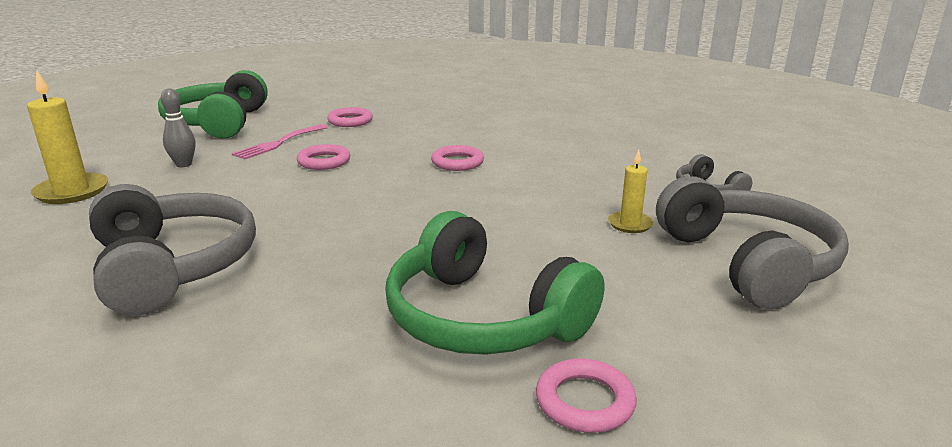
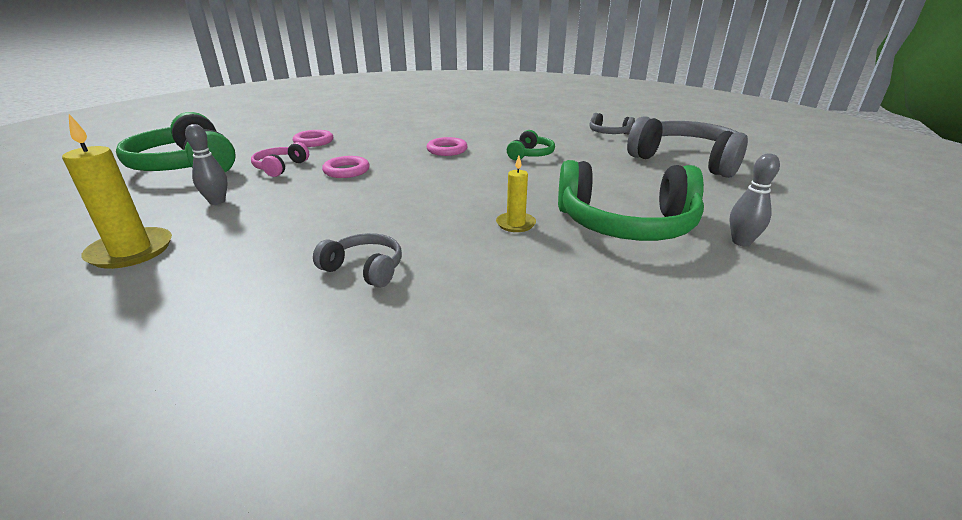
camera: 35 degrees left, 5 degrees up
grey headphones [89,184,256,316] -> grey headphones [313,233,402,288], size x0.48
pink fork [232,124,328,160] -> pink headphones [251,142,309,177]
pink ring [536,359,637,433] -> grey bowling pin [729,154,780,247]
yellow candle [608,150,653,233] -> yellow candle moved to [496,155,536,232]
none -> green headphones [507,130,555,160]

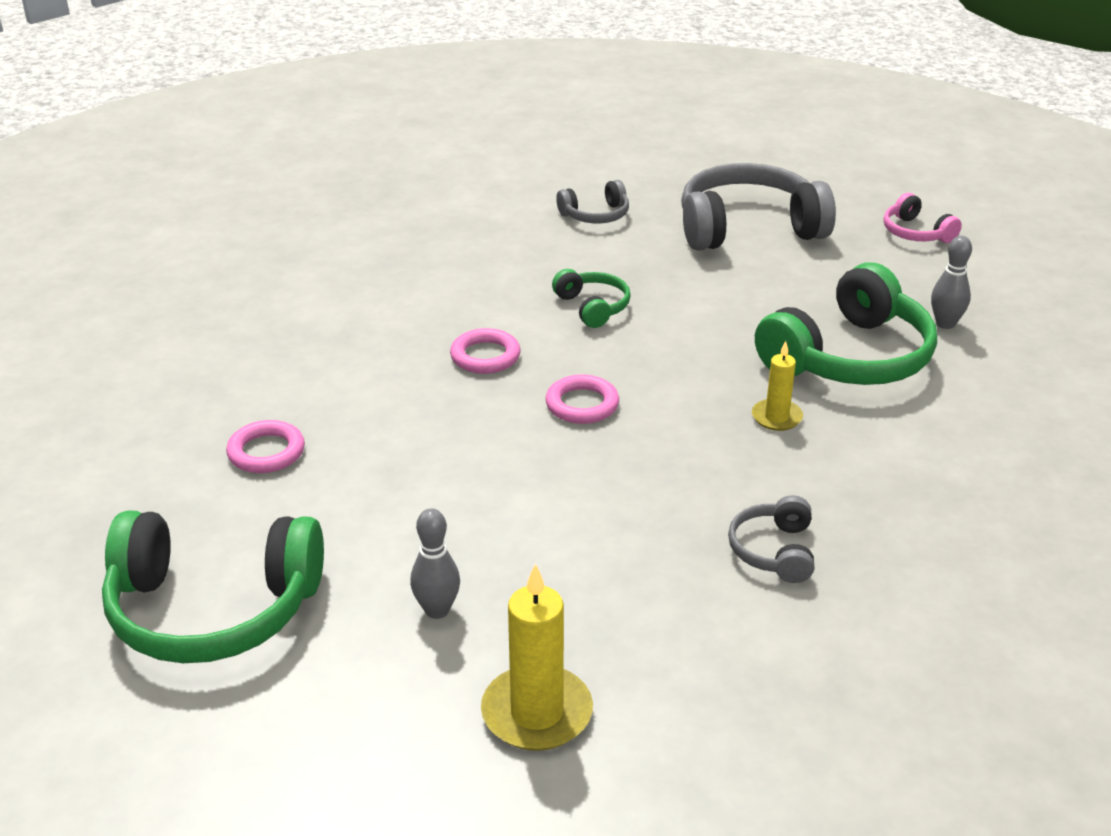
camera: 50 degrees left, 5 degrees up
pink headphones [251,142,309,177] -> pink headphones moved to [884,193,962,243]
grey headphones [313,233,402,288] -> grey headphones turned 60 degrees counterclockwise [728,495,814,583]
pink ring [322,156,370,178] -> pink ring moved to [545,374,619,424]

